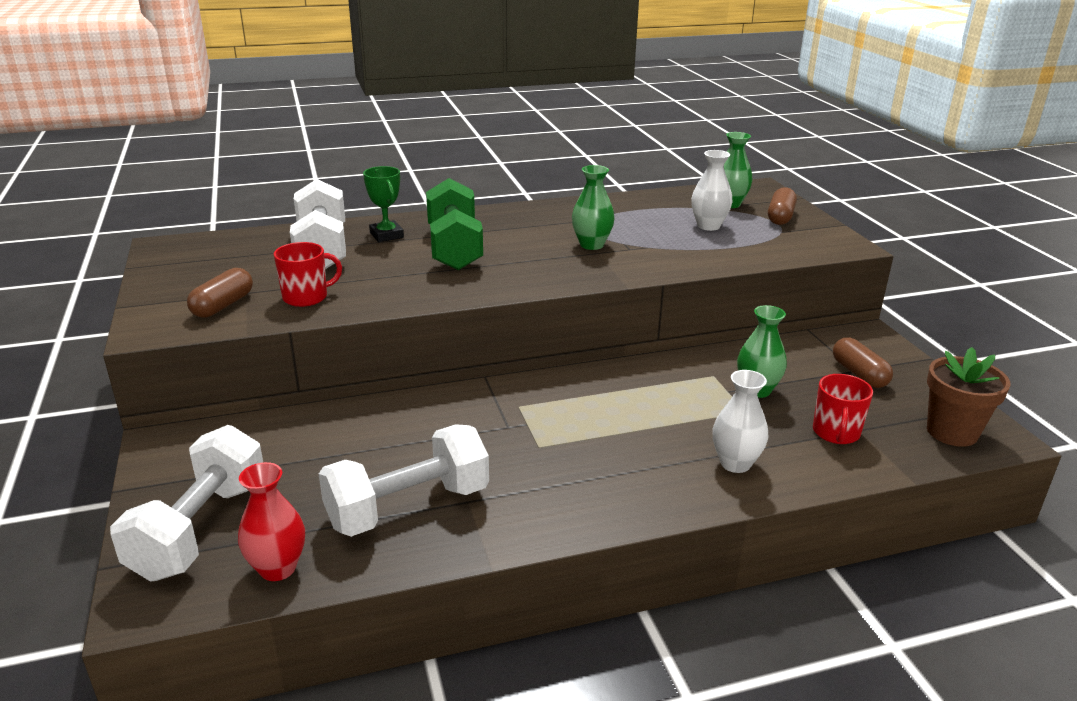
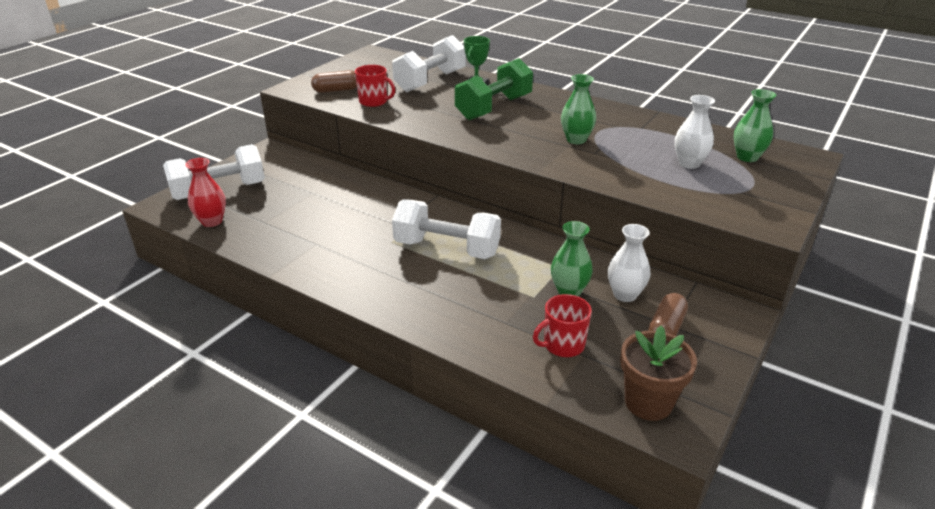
camera: 50 degrees right, 5 degrees up
white dumbbell [319,424,489,537] -> white dumbbell moved to [392,199,501,259]
white vase [712,370,768,473] -> white vase moved to [608,224,651,302]
brown capsule [768,187,797,225] -> none

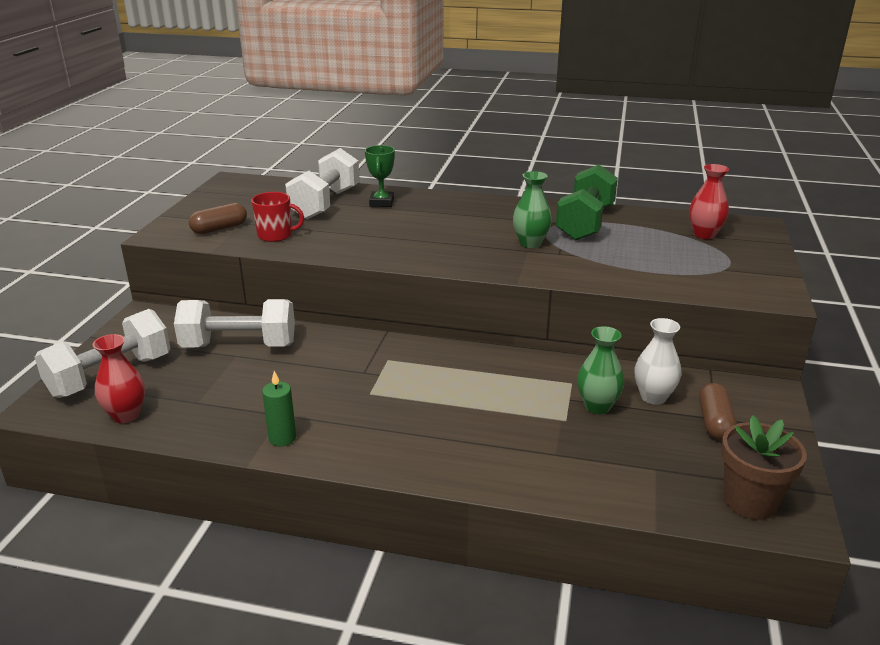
camera: 20 degrees left, 5 degrees down
white dumbbell [392,199,501,259] -> white dumbbell moved to [174,299,295,348]
green dumbbell [455,58,533,120] -> green dumbbell moved to [556,164,618,240]
red mug [533,294,592,357] -> none
white vase [675,95,715,169] -> none
green vase [734,89,777,162] -> red vase [689,164,729,239]
none -> green candle [262,371,296,446]

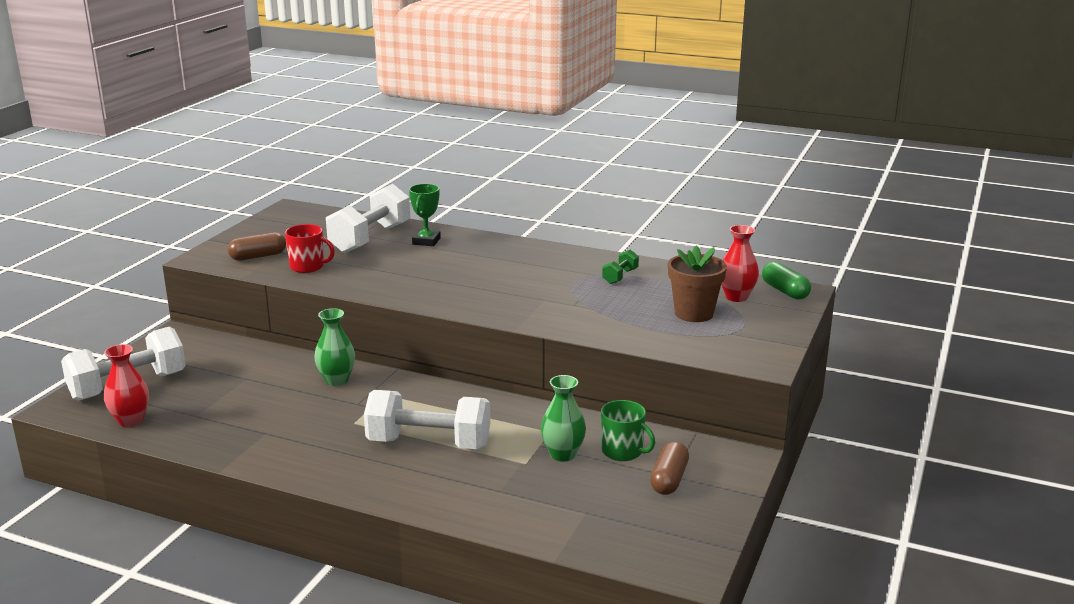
camera: 10 degrees right, 5 degrees down
white dumbbell [174,299,295,348] -> white dumbbell moved to [364,390,490,449]
green candle [262,371,296,446] -> none
green vase [513,171,552,248] -> green vase moved to [314,308,355,386]
green dumbbell [556,164,618,240] -> green dumbbell [602,249,639,284], size x0.45
white vase [635,318,681,405] -> green mug [601,400,655,461]
brown flower pot [721,415,807,520] -> brown flower pot moved to [668,246,727,322]
none -> green capsule [762,262,811,300]

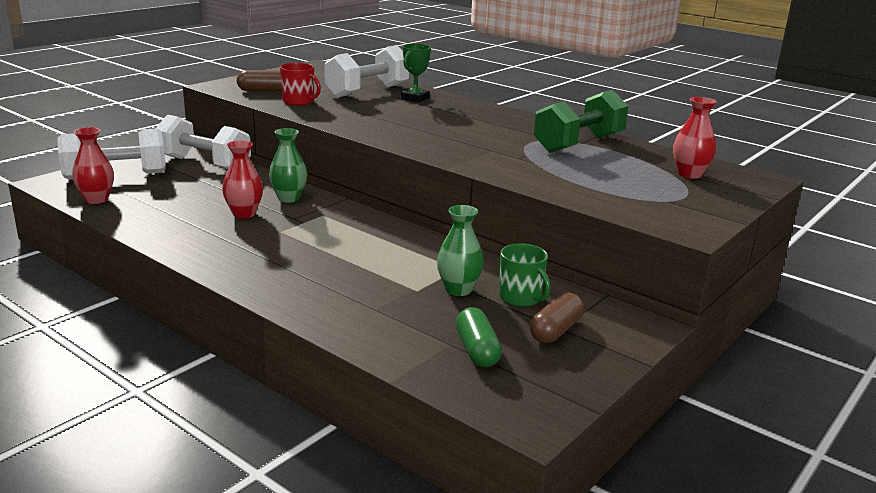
camera: 15 degrees right, 0 degrees up
white dumbbell [364,390,490,449] -> white dumbbell moved to [156,114,251,169]
green dumbbell [602,249,639,284] -> green dumbbell [534,90,628,153], size x2.20
brown flower pot [668,246,727,322] -> none
green capsule [762,262,811,300] -> green capsule moved to [456,307,502,367]
none -> red vase [222,140,263,218]

